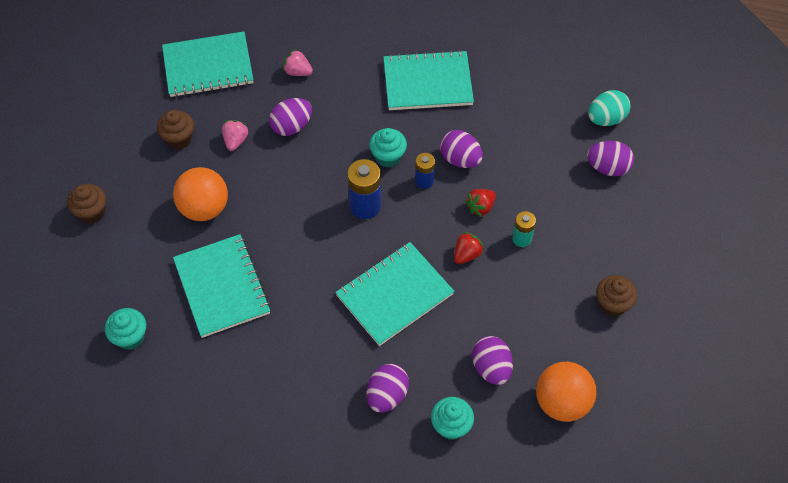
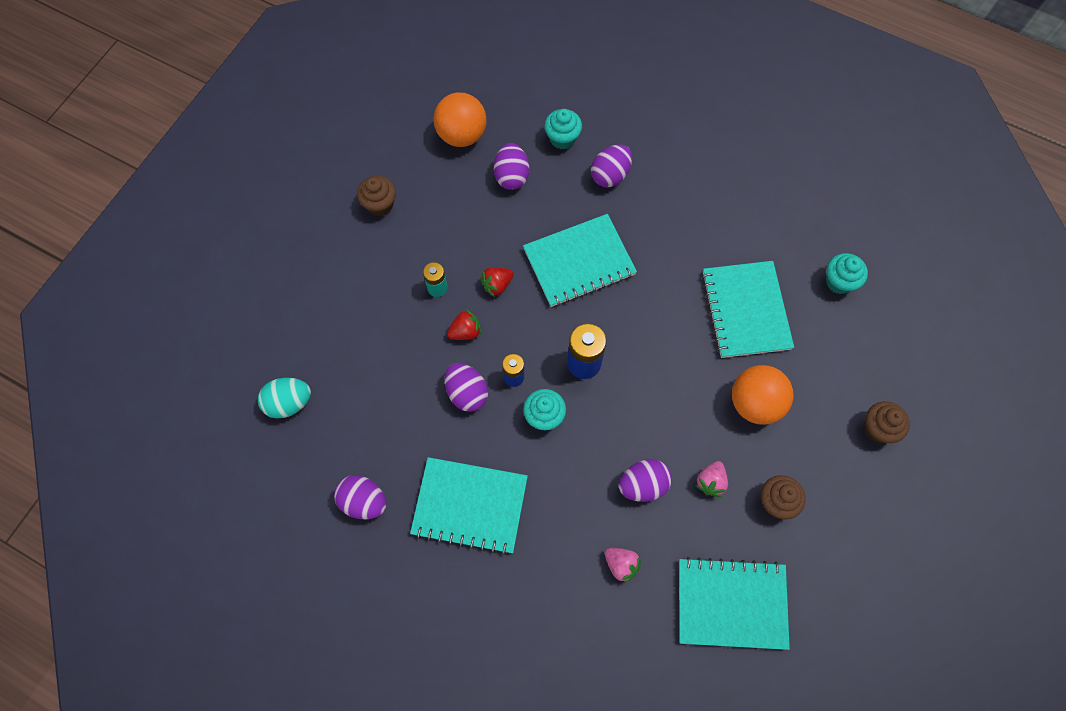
camera: 165 degrees left, 10 degrees up
purple egg [587,141,634,176] -> purple egg moved to [334,475,386,519]

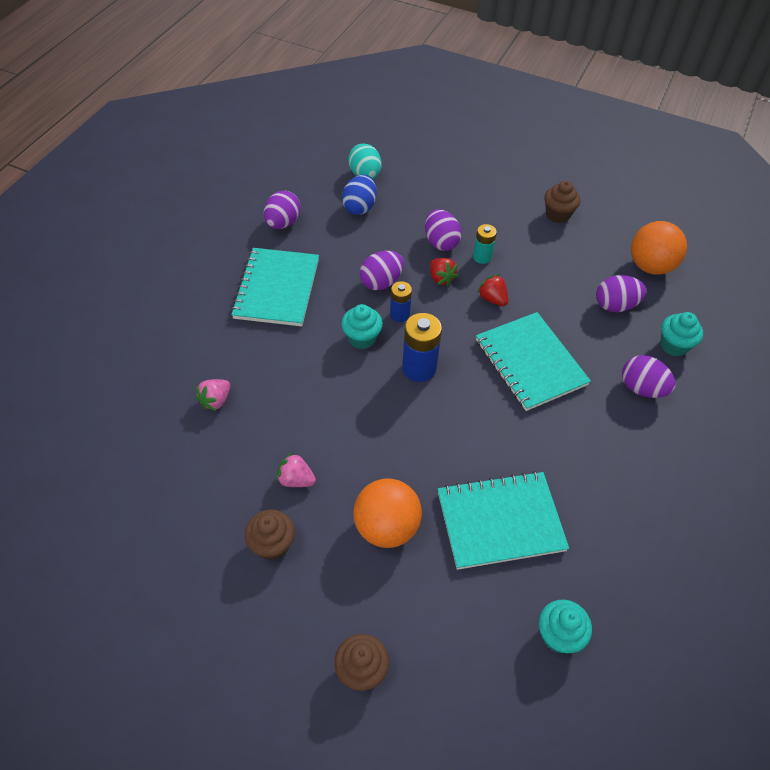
camera: 85 degrees right, 15 degrees down
purple egg [619,459,672,502] -> purple egg moved to [425,209,462,251]
turquoise notebook [679,557,790,650] -> none
none -> blue egg [342,175,377,215]

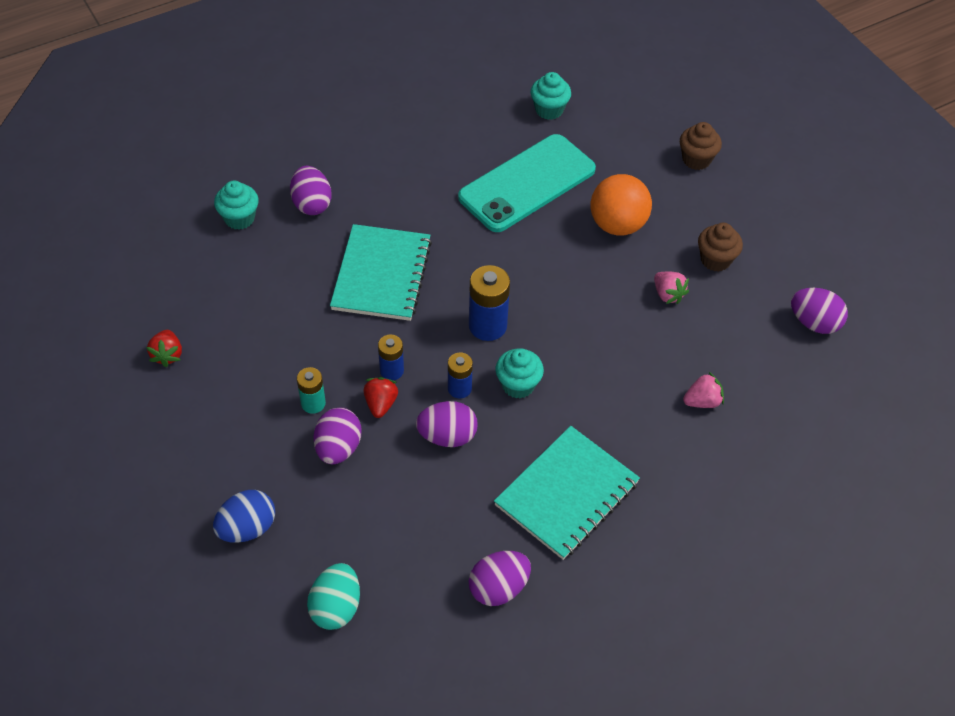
camera: 145 degrees left, 0 degrees up
blue egg [342,175,377,215] -> blue egg moved to [213,490,275,543]
turquoise notebook [438,471,569,570] -> turquoise phone [458,134,596,232]
red strawberry [477,274,508,306] -> red strawberry moved to [146,330,182,367]
brown cupcake [544,181,580,223] -> none
purple egg [596,275,647,312] -> purple egg moved to [791,288,848,334]
orange ball [631,221,687,275] -> none
none -> blue battery [378,335,404,380]

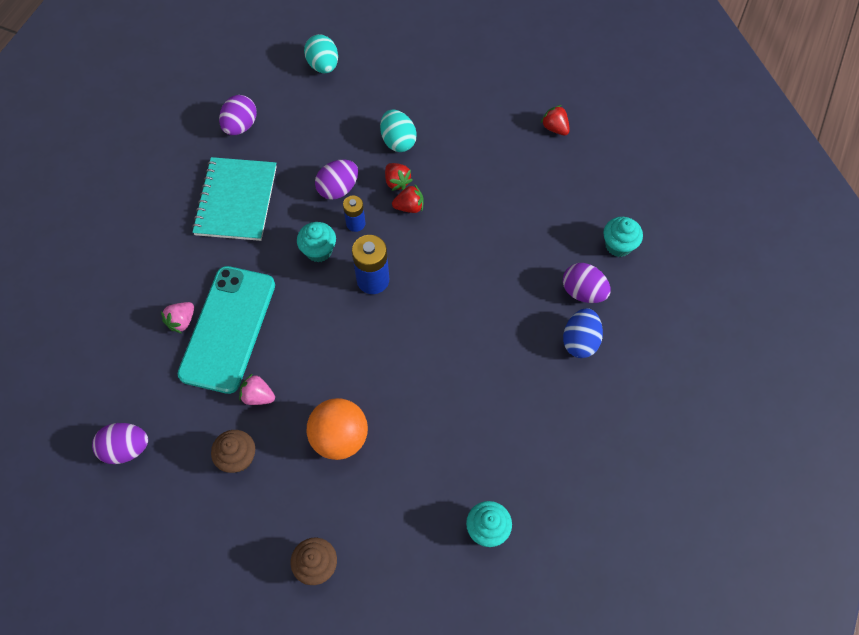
camera: 145 degrees right, 10 degrees up
blue egg [213,490,275,543] -> blue egg moved to [563,308,603,358]
turquoise battery [297,367,326,414] -> none
purple egg [314,408,362,464] -> turquoise egg [380,109,417,152]
turquoise notebook [330,224,432,321] -> none
blue battery [378,335,404,380] -> red strawberry [392,185,424,213]
turquoise phone [458,134,596,232] -> turquoise phone moved to [178,266,275,394]

